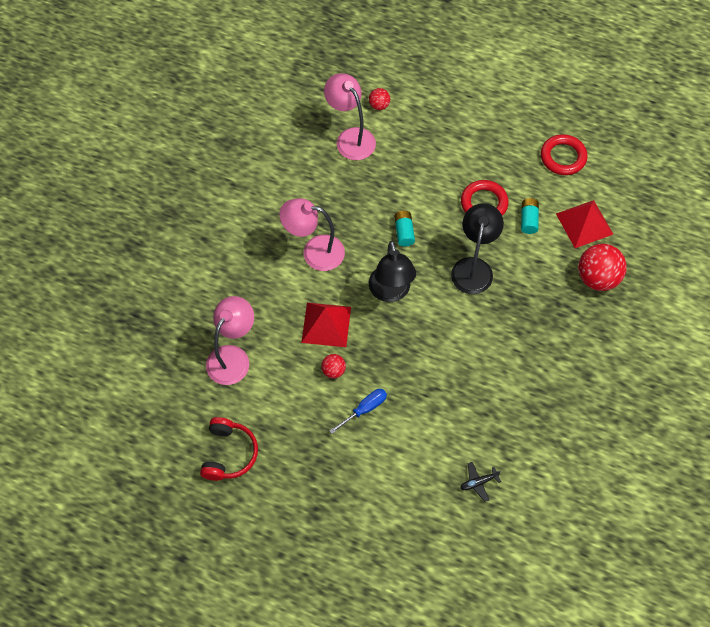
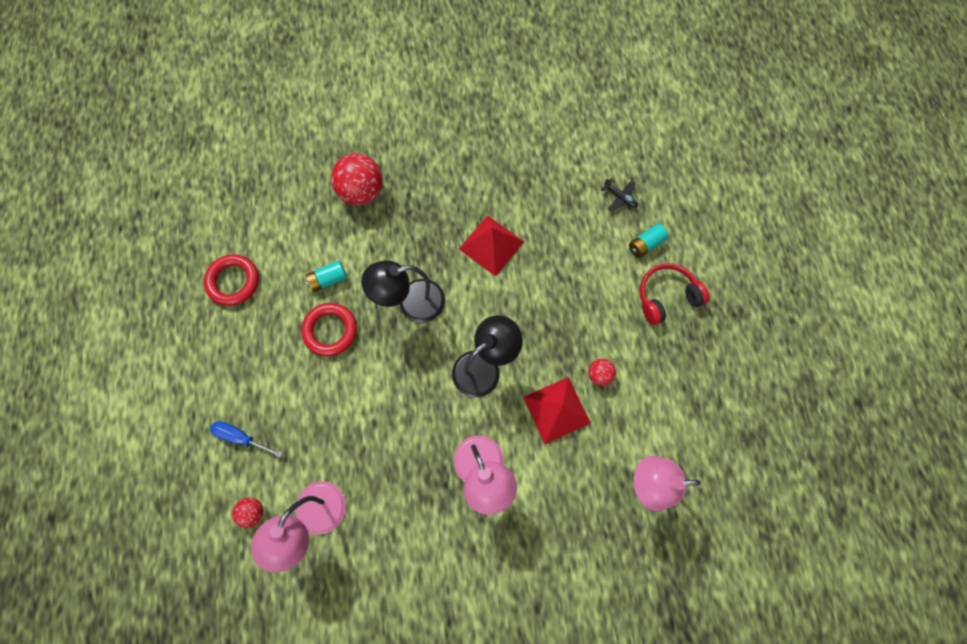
camera: 120 degrees left, 10 degrees up
red headphones [200,417,258,481] -> red headphones moved to [640,263,710,325]
blue screwdriver [329,389,387,434] -> blue screwdriver moved to [210,421,282,458]
turquoise battery [394,211,415,246] -> turquoise battery moved to [629,224,668,258]
red pyramid [556,200,613,248] -> red pyramid moved to [459,215,524,276]

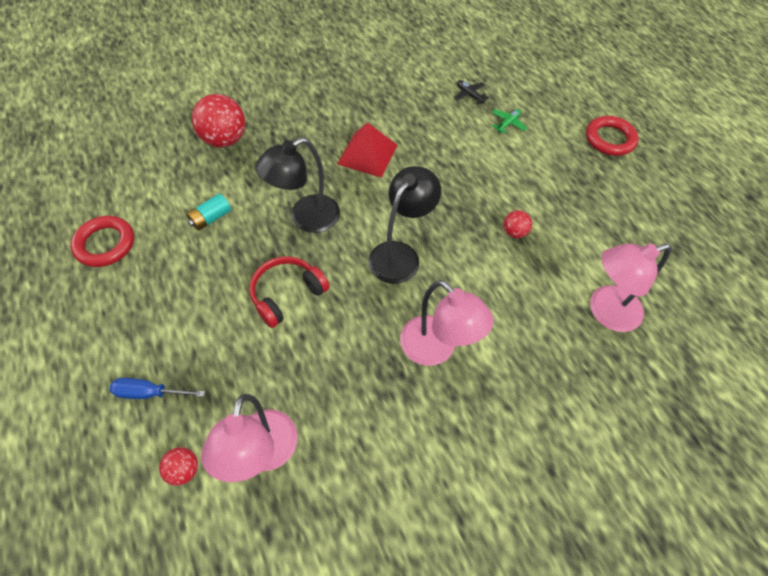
camera: 20 degrees left, 15 degrees down
red ring [301,303,357,356] -> red ring moved to [586,116,638,156]
red pyramid [523,377,591,444] -> none
black plane [601,178,638,212] -> black plane turned 150 degrees counterclockwise [454,80,489,104]
turquoise battery [629,224,668,258] -> green plane [492,109,528,134]
red headphones [640,263,710,325] -> red headphones moved to [249,256,330,328]

